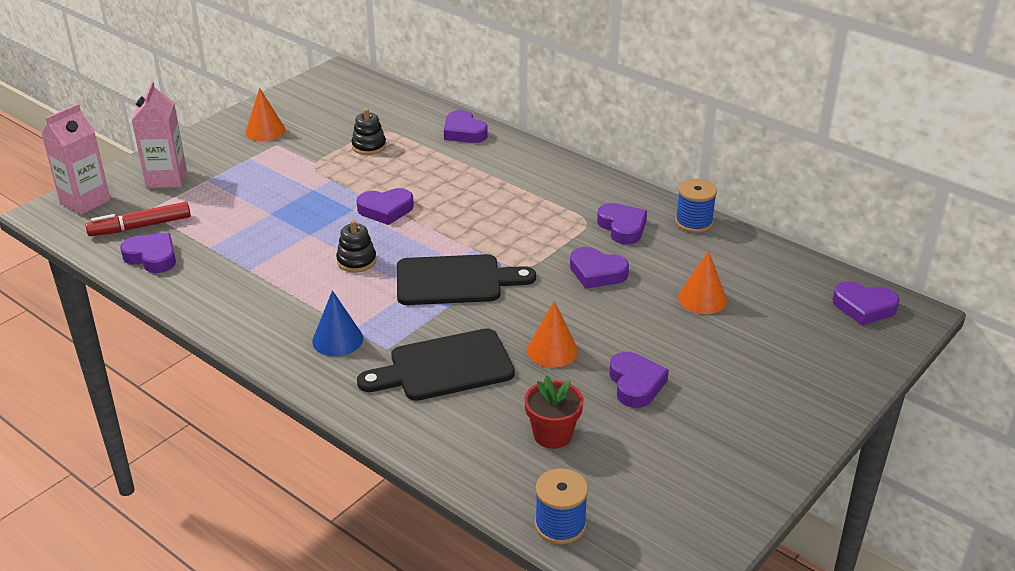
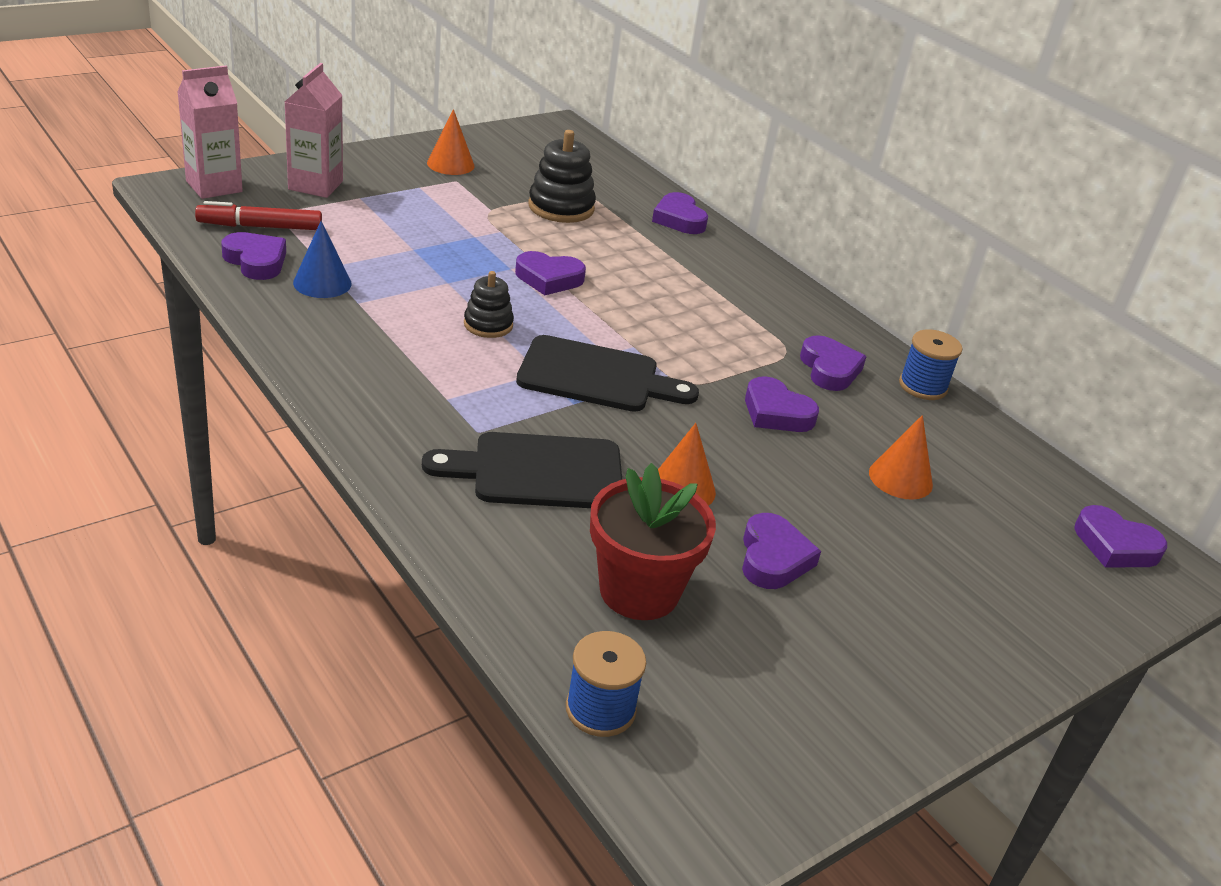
camera: 10 degrees right, 0 degrees up
blue cone [312,290,363,356] -> blue cone moved to [293,221,352,298]
black stacking toy [351,108,386,155] -> black stacking toy [528,130,596,223], size x1.59
red flower pot [524,376,584,449] -> red flower pot [590,463,716,620], size x1.54

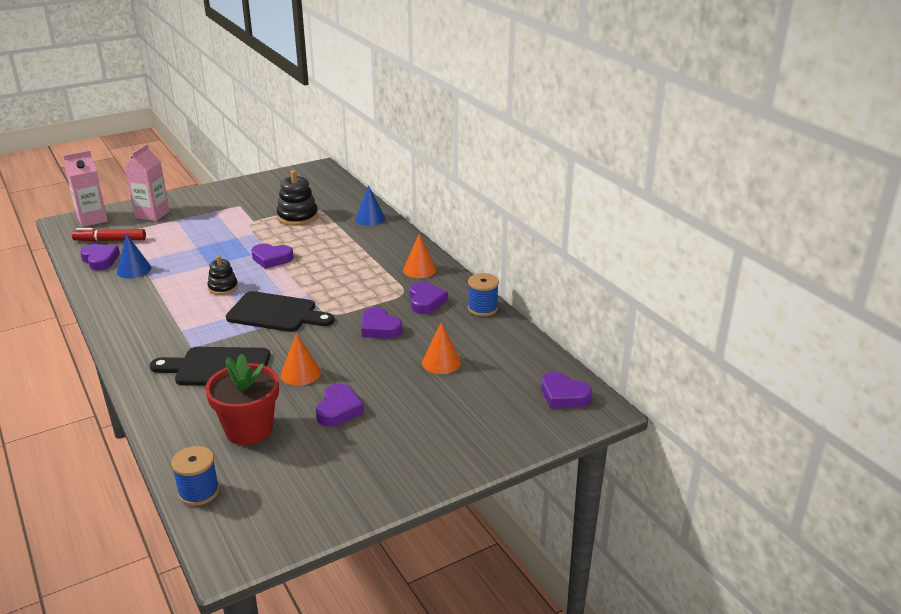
camera: 10 degrees right, 5 degrees down
orange cone [427,109,475,175] -> orange cone moved to [403,234,436,278]
purple heart [652,192,708,234] -> blue cone [355,185,385,226]

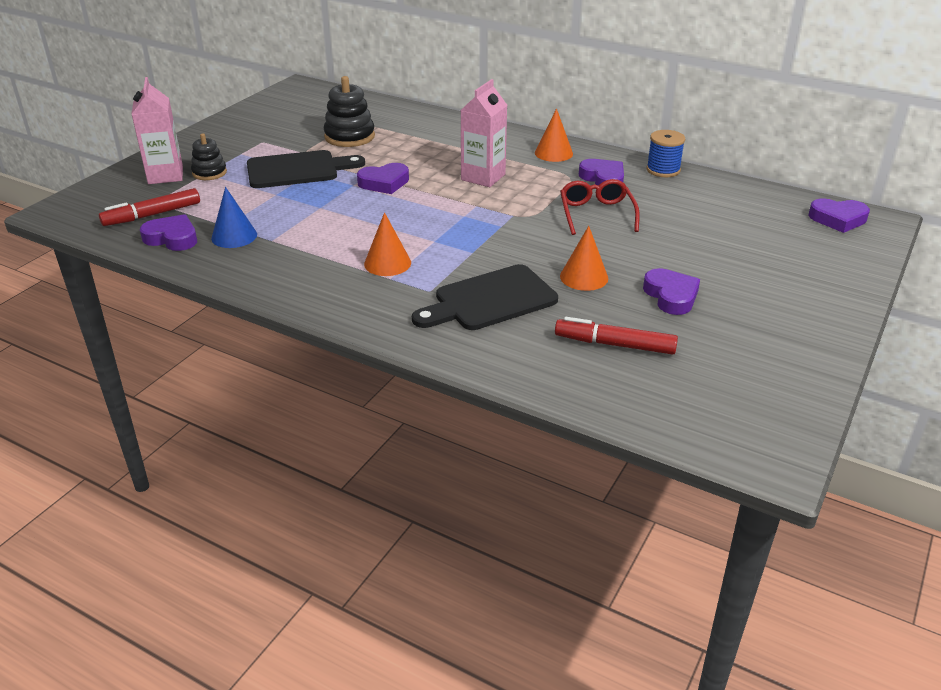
camera: 30 degrees left, 5 degrees up
pink carton [63,150,108,227] -> pink carton moved to [460,79,507,187]
blue spool [171,446,219,506] -> none
red flower pot [205,353,279,445] -> red marker [555,317,678,354]
black stacking toy [207,256,238,295] -> black stacking toy moved to [191,133,227,180]
black cutting board [226,291,335,332] -> black cutting board moved to [247,150,365,188]
blue cone [355,185,385,226] -> none
purple heart [361,307,402,339] -> red glasses [560,179,640,235]
orange cone [422,322,461,374] -> orange cone moved to [364,212,411,276]

